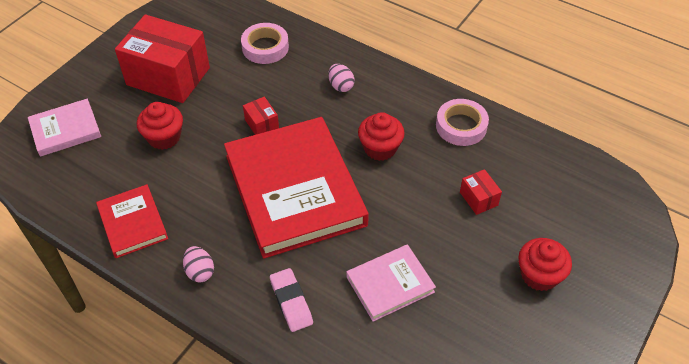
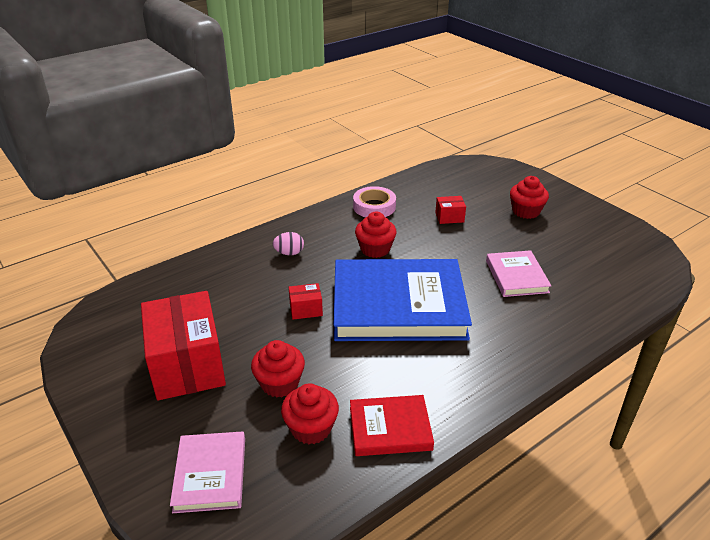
camera: 70 degrees left, 15 degrees down
red box [115,14,210,103] -> red box turned 60 degrees counterclockwise [141,291,226,401]
pink egg [183,246,214,283] -> none
red book [224,117,369,259] -> blue book [334,259,472,341]
pink tape [241,23,289,64] -> none
pink eraser [270,268,313,332] -> none
none -> red cupcake [281,384,339,444]

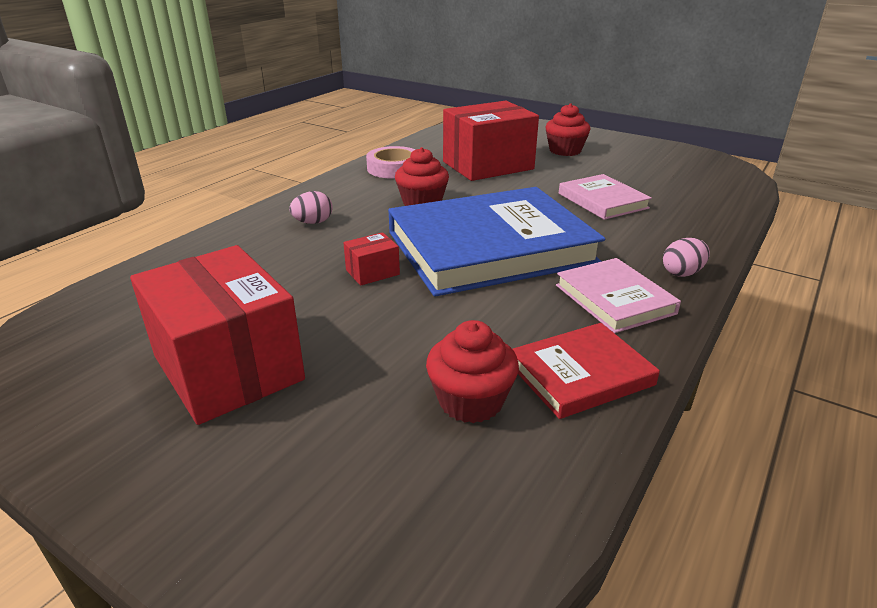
camera: 20 degrees left, 5 degrees down
pink book [170,431,245,513] -> pink book moved to [556,258,681,333]
red cupcake [251,340,305,397] -> none
red box [435,196,466,224] -> red box [443,101,539,181], size x2.37
none -> pink egg [663,238,710,277]

